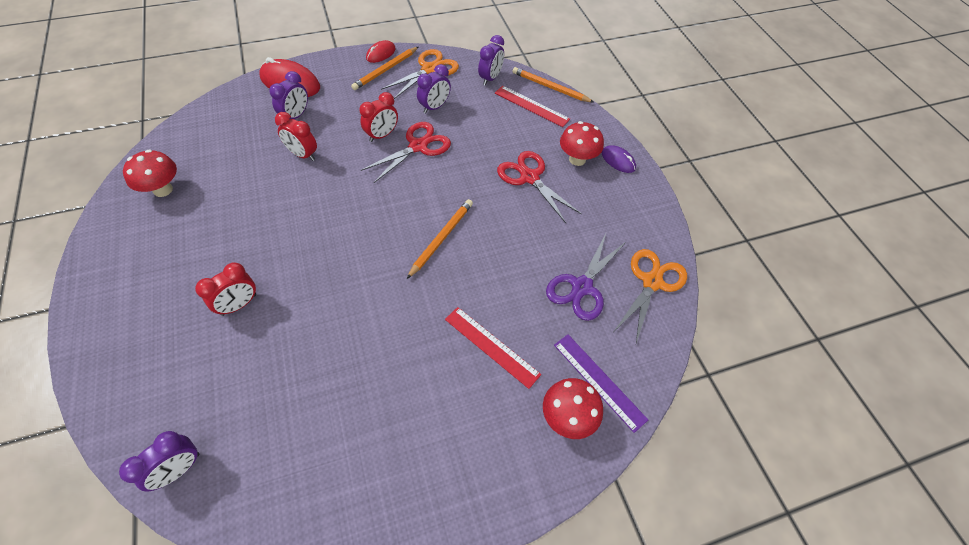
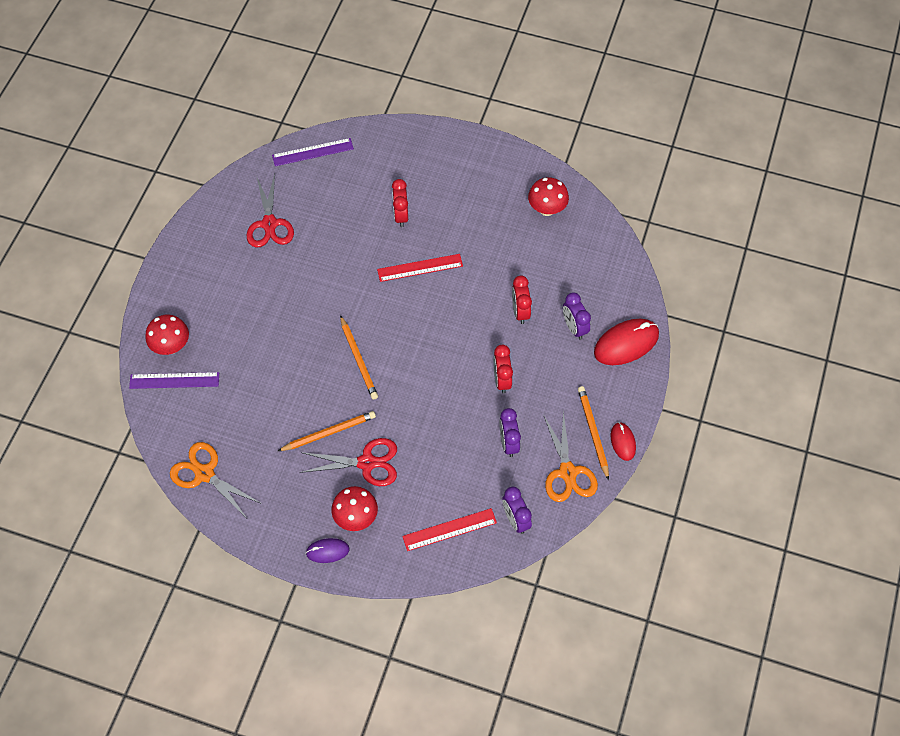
camera: 130 degrees right, 5 degrees up
purple clock [119,431,199,492] -> purple ruler [272,138,354,166]
red clock [275,112,317,161] -> red clock turned 75 degrees counterclockwise [512,275,532,324]
red scissors [361,122,451,183] -> red scissors moved to [246,174,294,248]
red ruler [445,307,541,389] -> red ruler moved to [377,254,463,282]
orange pencil [512,67,594,102] -> orange pencil moved to [278,411,376,451]
purple scissors [546,234,627,321] -> none
orange scissors [614,249,687,343] -> orange scissors turned 150 degrees clockwise [170,442,262,517]

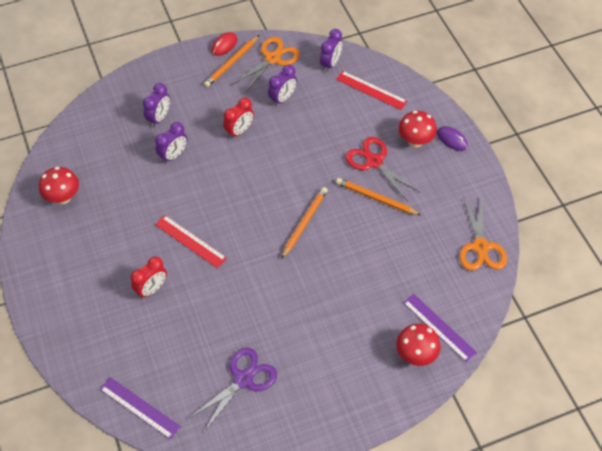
camera: 130 degrees left, 5 degrees down
red scissors [246,174,294,248] -> purple scissors [189,348,277,432]
red clock [512,275,532,324] -> purple clock [155,122,188,164]
red mouse [594,319,659,365] -> none

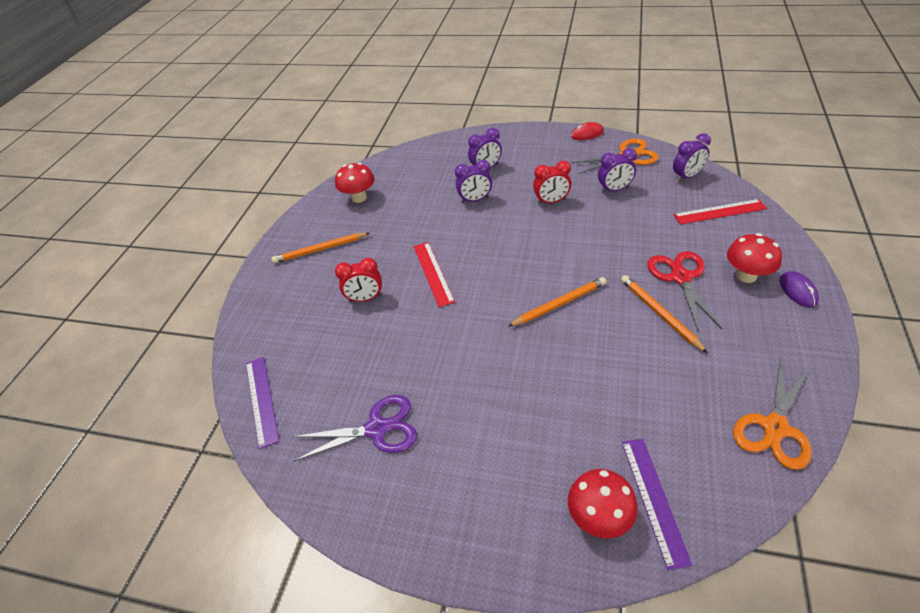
camera: 40 degrees right, 10 degrees down
orange pencil [204,35,259,87] -> orange pencil moved to [272,233,370,263]
red ruler [336,71,407,110] -> red ruler turned 75 degrees counterclockwise [673,199,767,225]

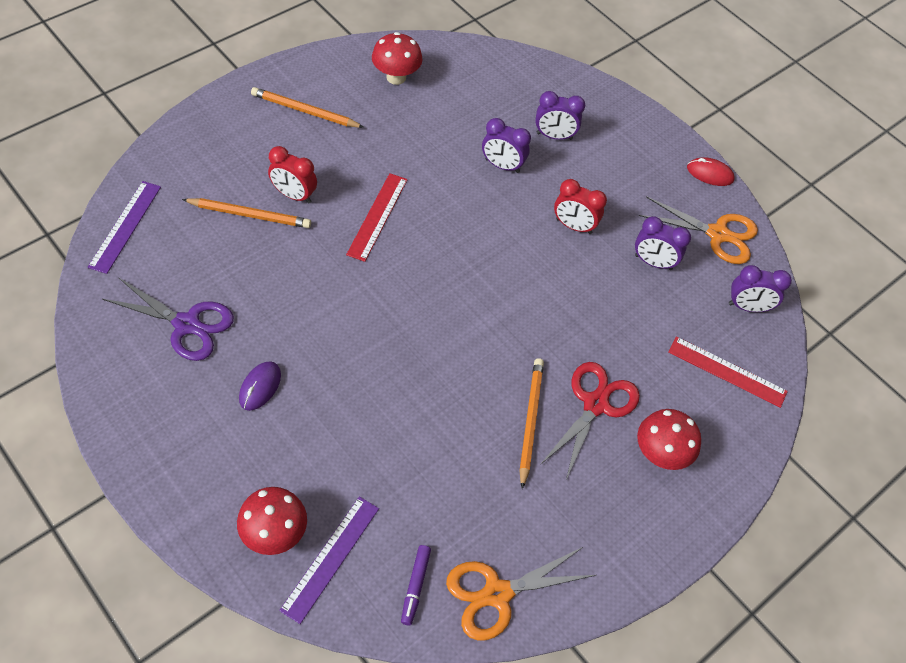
camera: 25 degrees right, 10 degrees up
orange pencil [508,277,606,327] -> orange pencil moved to [182,198,311,228]
purple mouse [780,271,819,307] -> purple mouse moved to [239,361,281,411]
none -> purple marker [401,545,431,625]

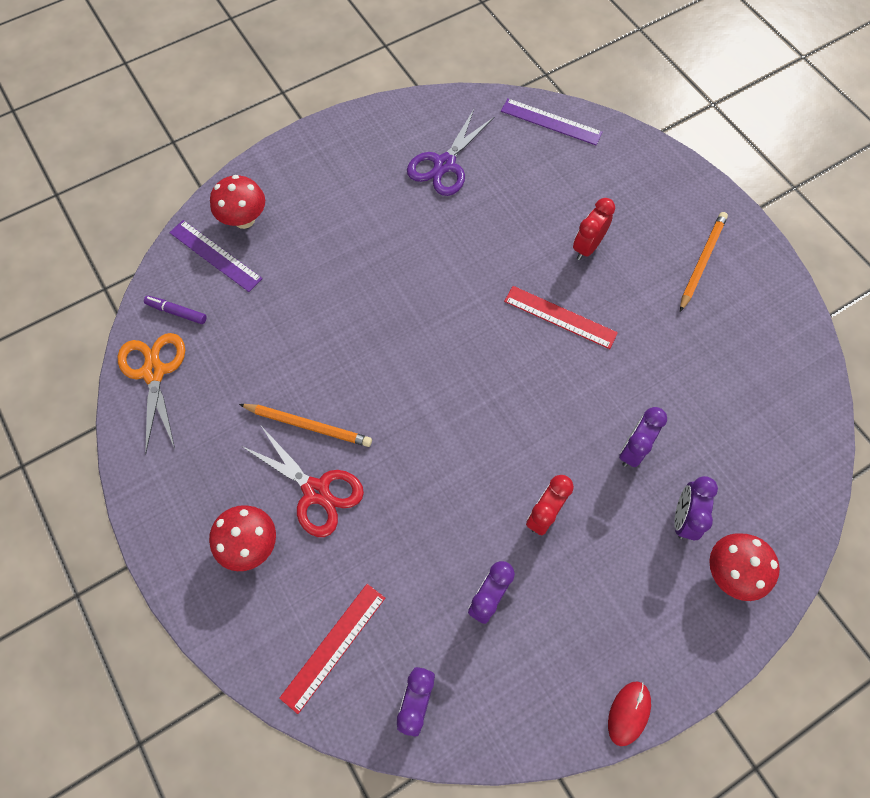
camera: 105 degrees right, 10 degrees up
orange pencil [182,198,311,228] -> none
purple mouse [239,361,281,411] -> none
red mushroom [372,32,422,85] -> red mushroom moved to [709,533,780,601]
orange scissors [639,196,758,264] -> none

